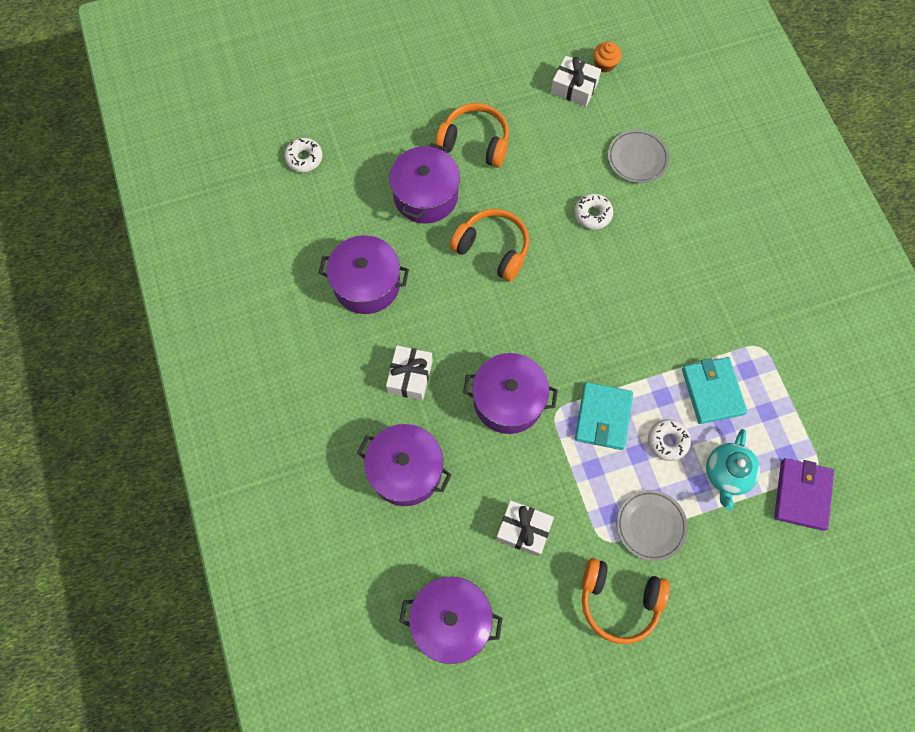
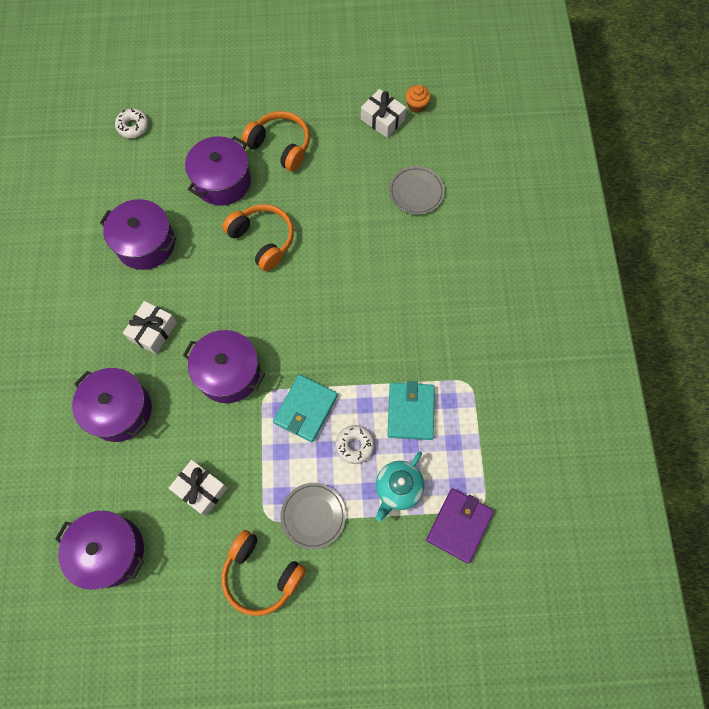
camera: 15 degrees right, 0 degrees up
white donut [574,193,613,229] -> none

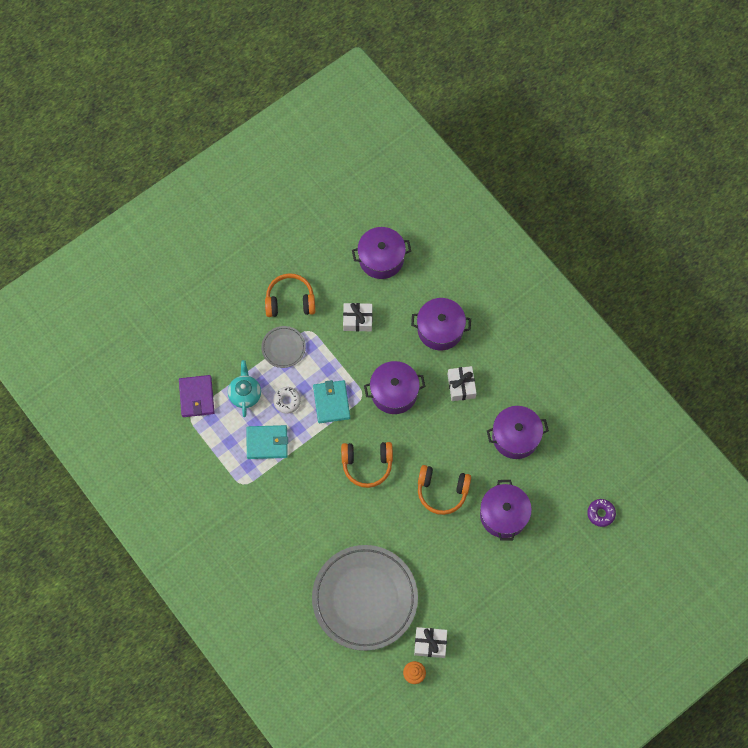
camera: 145 degrees right, 0 degrees up
white donut [115,108,149,138] -> purple donut [587,499,616,527]
orange headphones [242,111,310,172] -> orange headphones moved to [341,442,393,488]
turquoise wallet [388,381,435,440] -> turquoise wallet turned 60 degrees counterclockwise [247,425,288,459]
grey plate [389,166,445,215] -> grey plate [312,545,418,651], size x2.25

